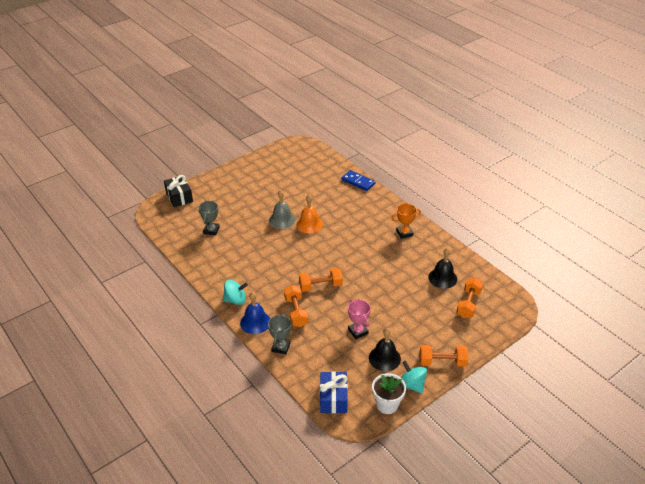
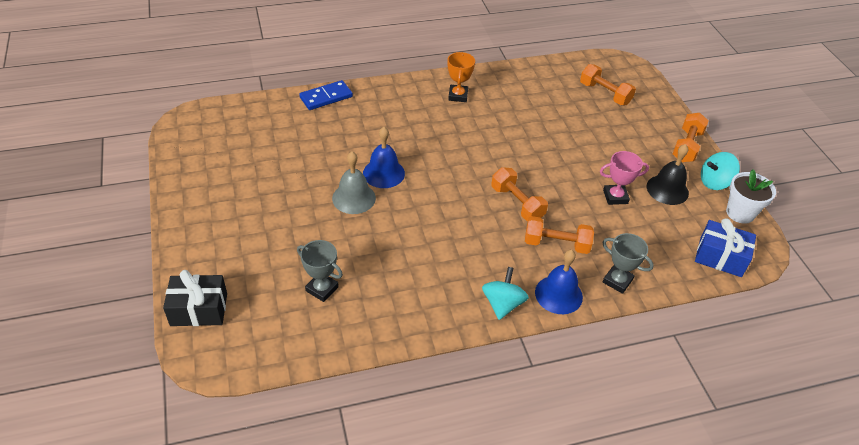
camera: 70 degrees left, 5 degrees up
orange bell [296,195,323,234] -> blue bell [363,127,405,188]
orange dumbbell [299,268,343,292] -> orange dumbbell turned 45 degrees counterclockwise [491,167,548,221]
black bell [428,248,457,289] -> none

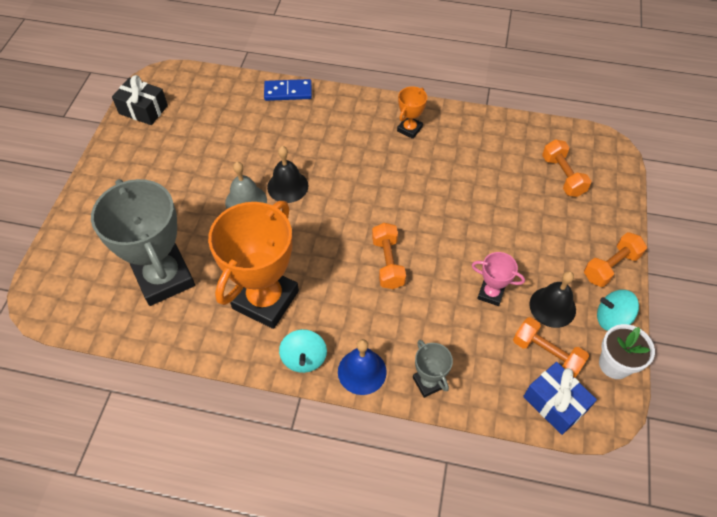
camera: 30 degrees right, 10 degrees up
black gift [163,270,227,326] -> black gift moved to [112,75,168,125]
grey trophy [297,240,343,302] -> grey trophy [91,179,195,306], size x2.19
blue bell [363,127,405,188] -> black bell [267,146,308,203]
turquoise spinning top [482,267,529,320] -> turquoise spinning top turned 135 degrees clockwise [279,329,327,373]
orange dumbbell [525,216,594,254] -> orange dumbbell moved to [513,317,589,378]
none -> orange trophy [208,201,299,329]

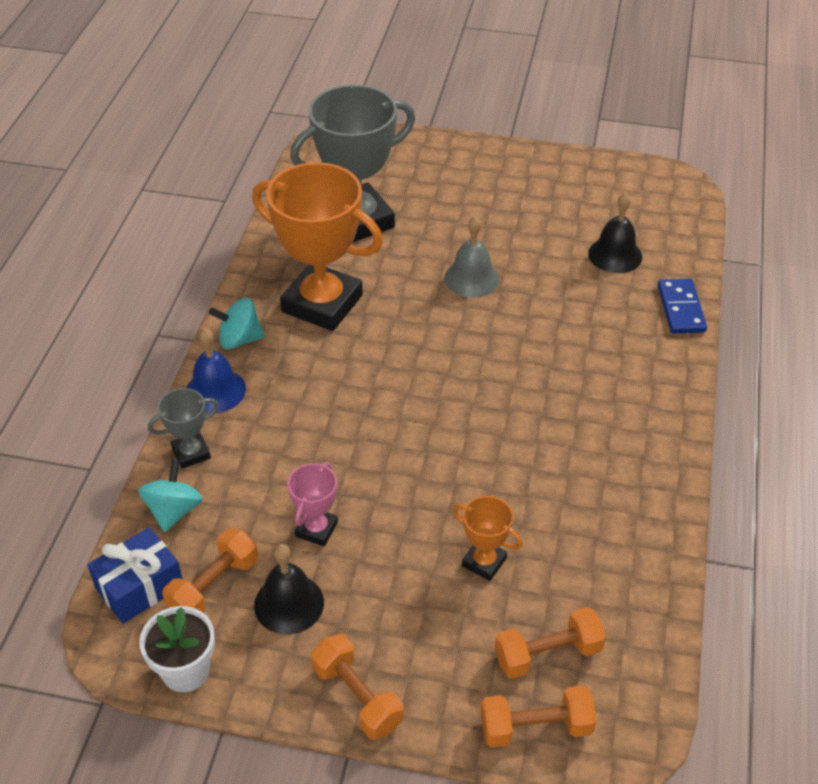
camera: 90 degrees right, 10 degrees down
black gift [112,75,168,125] -> none
black bell [267,146,308,203] -> black bell moved to [588,193,642,273]
orange dumbbell [372,223,406,289] -> orange dumbbell moved to [481,686,597,747]
orange trophy [397,86,427,139] -> orange trophy moved to [452,496,523,581]
turquoise spinning top [597,290,639,331] -> turquoise spinning top moved to [138,460,203,532]

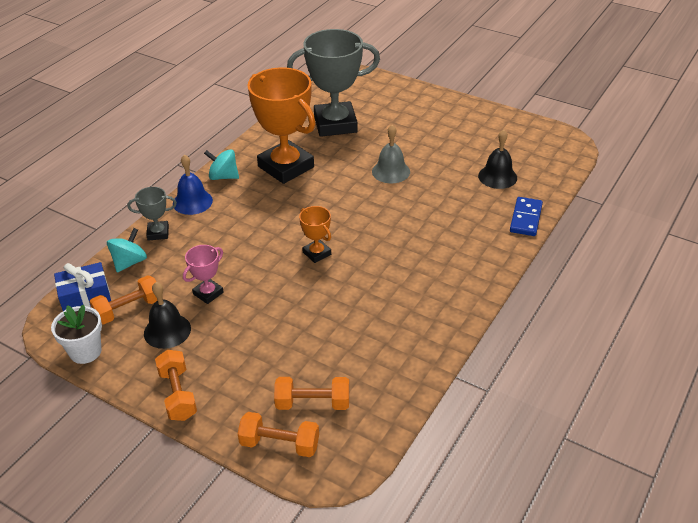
camera: 20 degrees right, 5 degrees down
orange trophy [452,496,523,581] -> orange trophy moved to [299,206,331,263]

